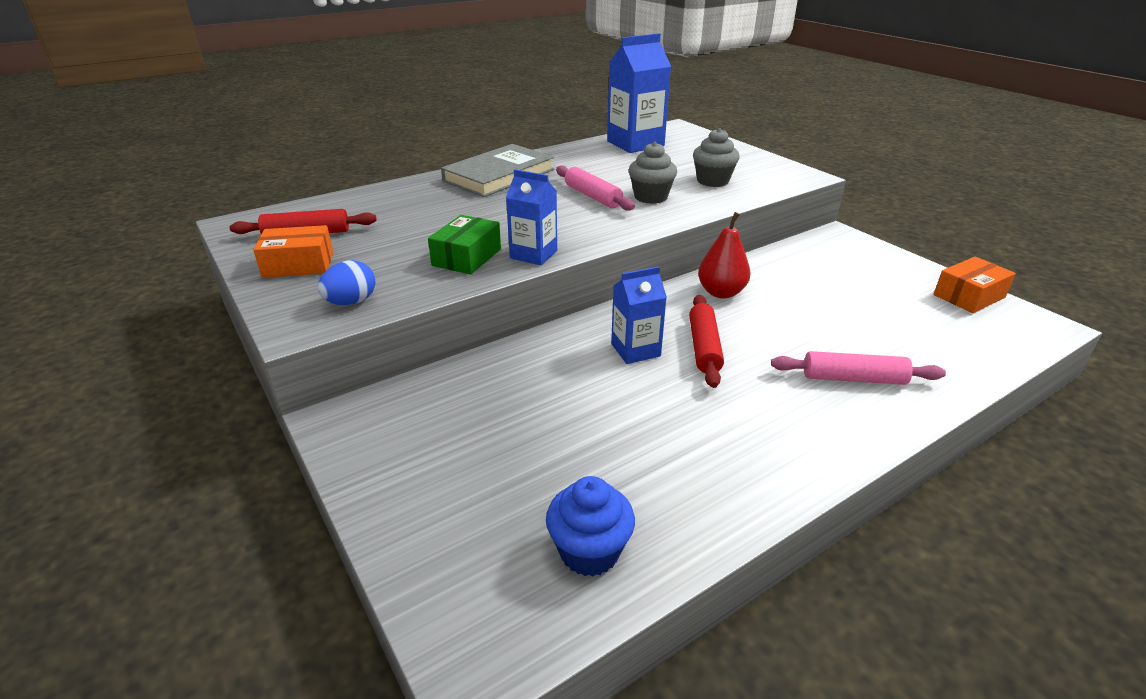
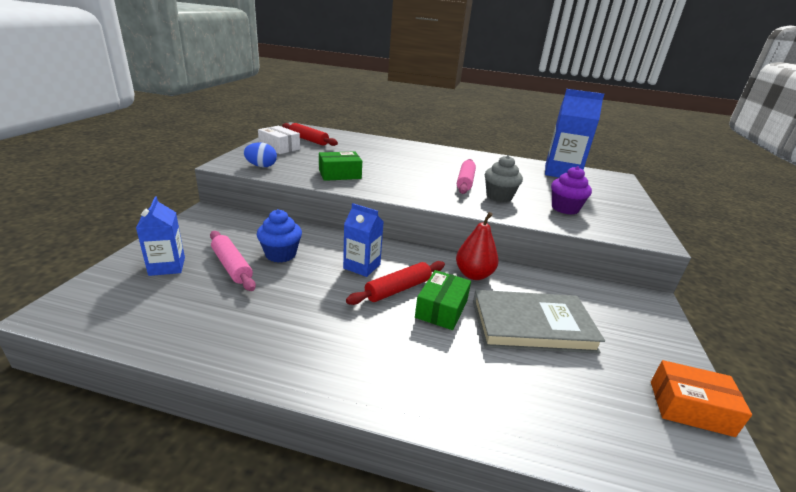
camera: 45 degrees right, 5 degrees down
orange box [253,225,333,278] -> white box [258,126,300,154]
grey book [441,144,554,197] -> grey book moved to [473,290,605,353]
blue carton [506,169,557,265] -> blue carton moved to [136,196,185,276]
blue cupcake [546,476,635,577] -> blue cupcake moved to [257,209,302,262]
grey cupcake [693,128,740,187] -> purple cupcake [551,166,592,215]
pink rolling pin [771,351,946,385] -> pink rolling pin moved to [210,231,256,291]
none -> green box [415,270,471,330]

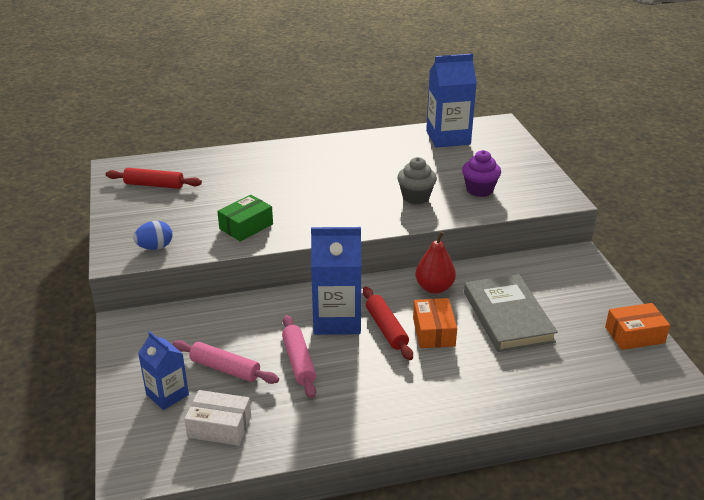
camera: 25 degrees left, 5 degrees up
blue cupcake [257,209,302,262] -> none
white box [258,126,300,154] -> white box moved to [184,390,251,446]
blue carton [343,203,384,277] -> blue carton [311,227,361,335], size x1.67
red rolling pin [346,261,445,305] -> red rolling pin turned 45 degrees counterclockwise [363,287,413,360]
green box [415,270,471,330] -> orange box [413,298,457,348]
pink rolling pin [457,159,476,194] -> pink rolling pin moved to [282,315,316,398]
grey book [473,290,605,353] -> grey book turned 75 degrees counterclockwise [464,274,558,352]

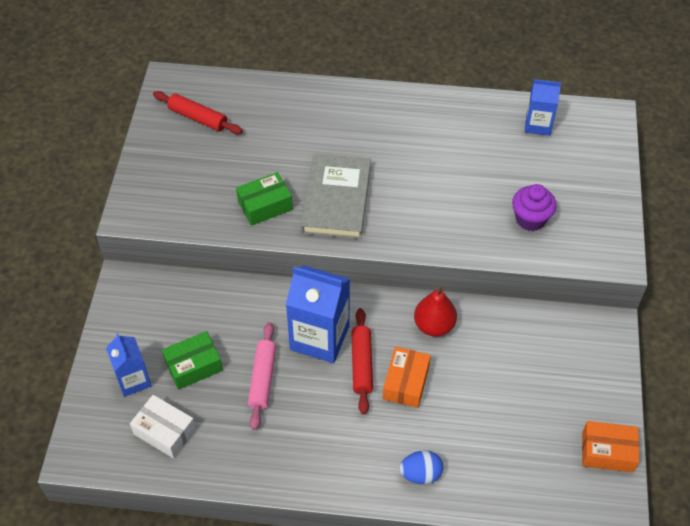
camera: 20 degrees right, 20 degrees up
blue egg [133,221,173,250] -> blue egg moved to [399,450,443,484]
pink rolling pin [172,340,279,384] -> green box [162,331,223,390]
grey cupcake [397,157,437,204] -> none
blue carton [426,54,477,148] -> blue carton [525,79,561,136], size x0.60
grey book [464,274,558,352] -> grey book moved to [301,153,371,239]

